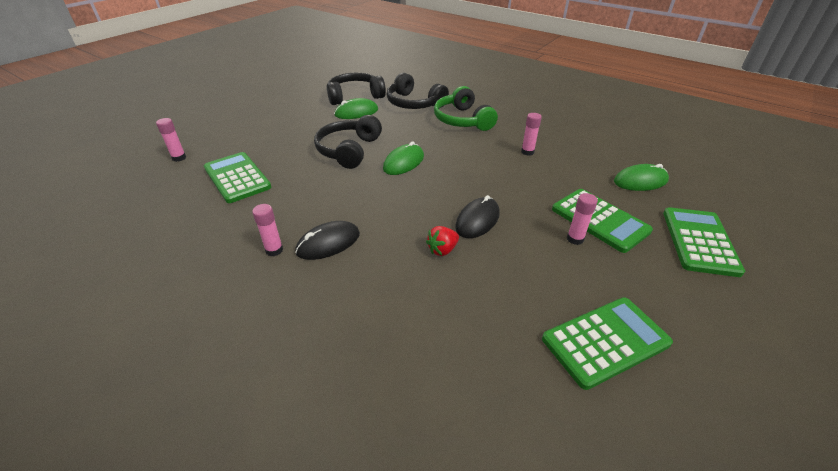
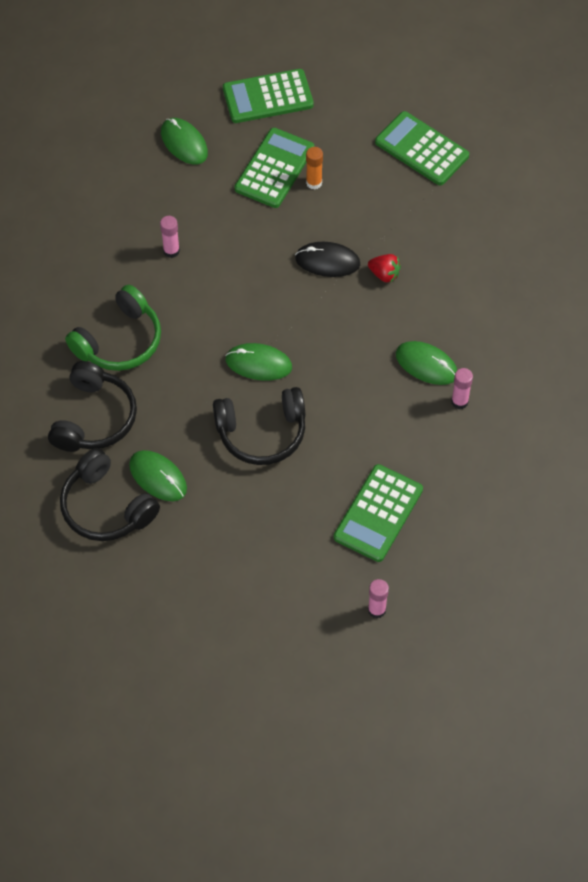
camera: 115 degrees left, 20 degrees up
black mouse [295,221,360,260] -> green mouse [396,341,457,385]
pink glue stick [567,193,598,245] -> orange glue stick [306,147,323,190]

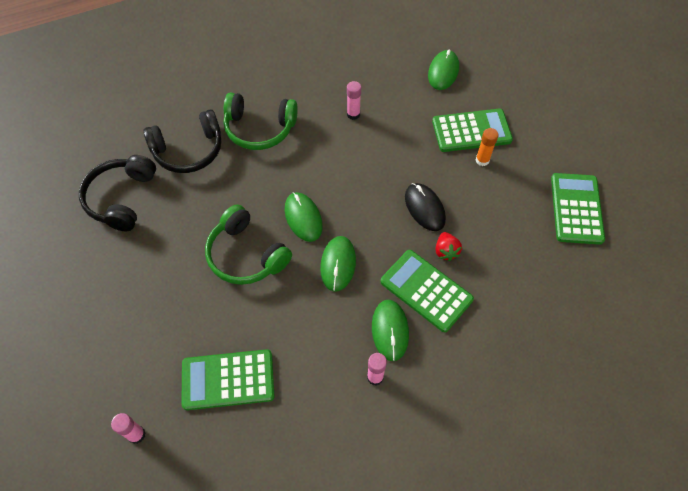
camera: 55 degrees right, 0 degrees up
green mouse [129,450,187,501] -> green mouse moved to [320,236,356,292]
black headphones [213,387,305,465] -> green headphones [205,204,292,285]
green calculator [223,69,314,123] -> green calculator moved to [380,250,474,332]

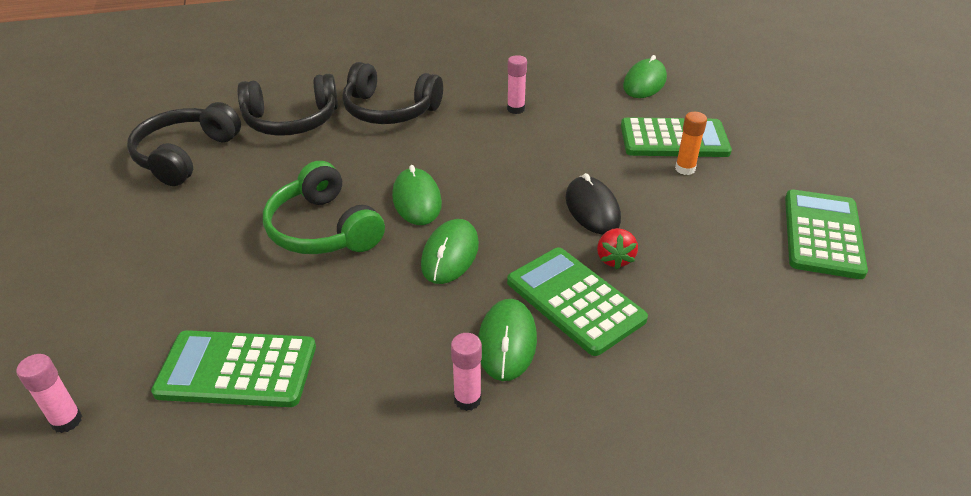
camera: 10 degrees right, 20 degrees down
green headphones [224,92,298,150] -> black headphones [342,62,443,124]

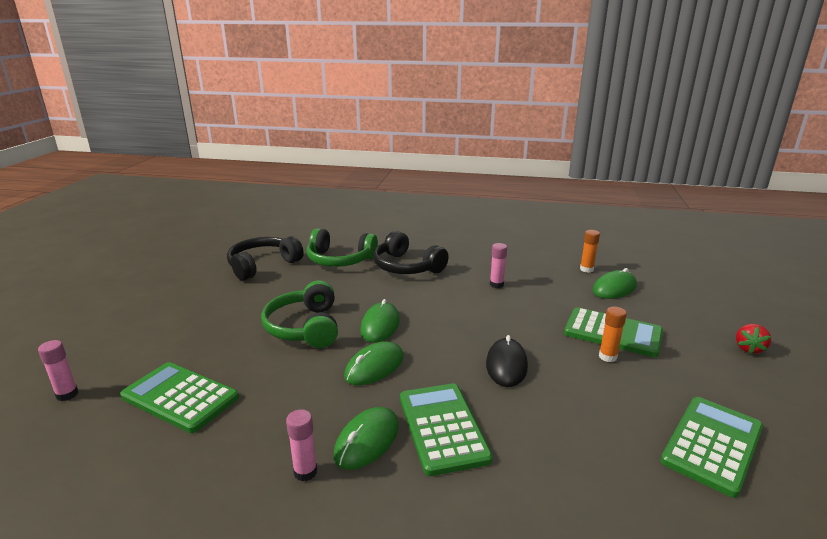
camera: 25 degrees right, 15 degrees down
black headphones [237,74,338,136] -> green headphones [307,228,378,267]
red strawberry [597,228,638,269] -> red strawberry moved to [736,324,771,354]
none -> orange glue stick [580,230,600,273]

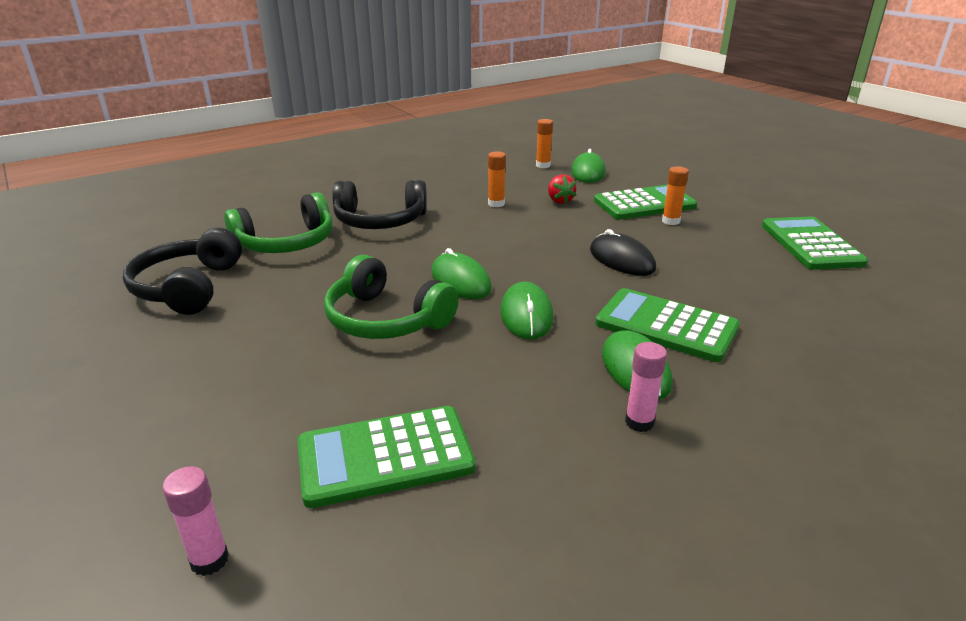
camera: 45 degrees left, 5 degrees up
pink glue stick [490,243,507,288] -> orange glue stick [488,151,506,207]
red strawberry [736,324,771,354] -> red strawberry moved to [548,174,576,204]

